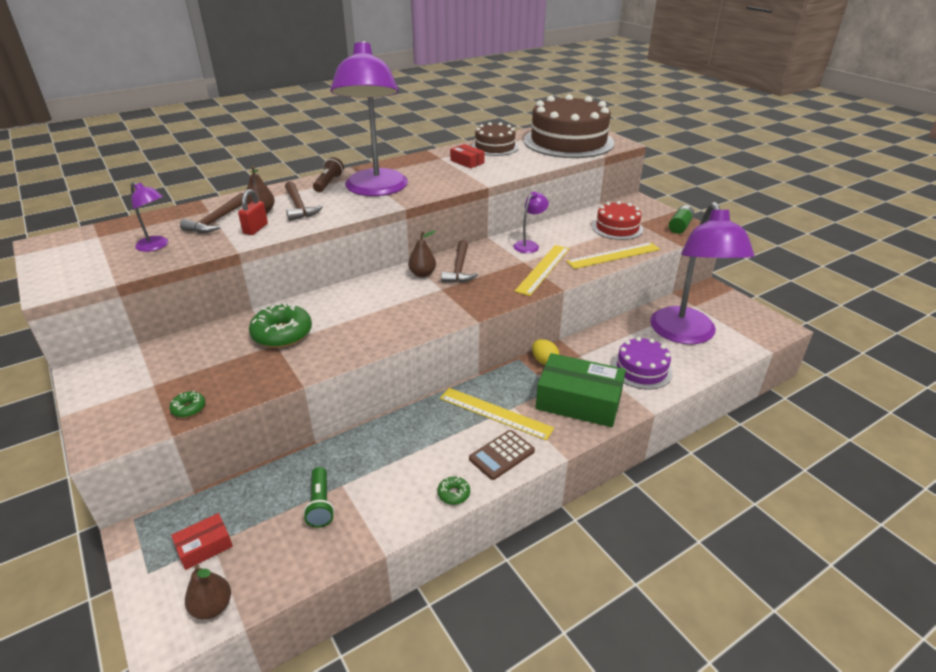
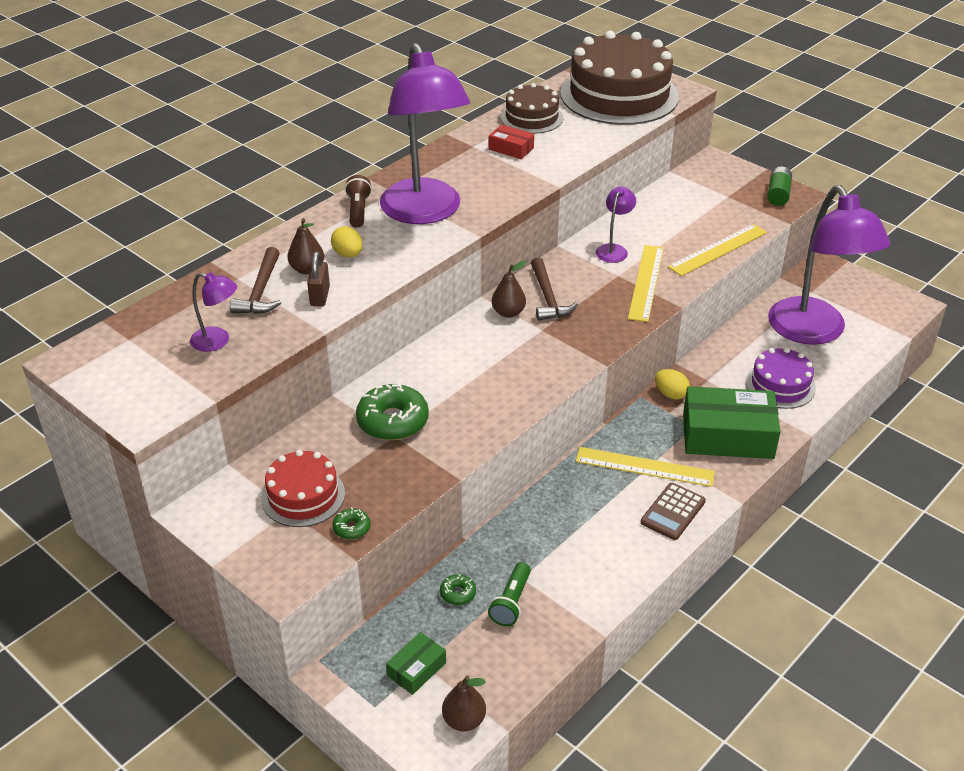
camera: 15 degrees left, 5 degrees up
red box [171,513,233,570] -> green box [386,632,446,695]
red padlock [238,189,268,235] -> brown padlock [307,252,330,306]
brown hammer [285,181,323,221] -> yellow egg [331,226,363,258]
green flashlight [303,467,335,528] -> green flashlight turned 45 degrees clockwise [488,562,531,626]
green donut [437,476,470,505] -> green donut moved to [440,574,476,605]
red cake [592,201,643,240] -> red cake moved to [261,450,345,527]

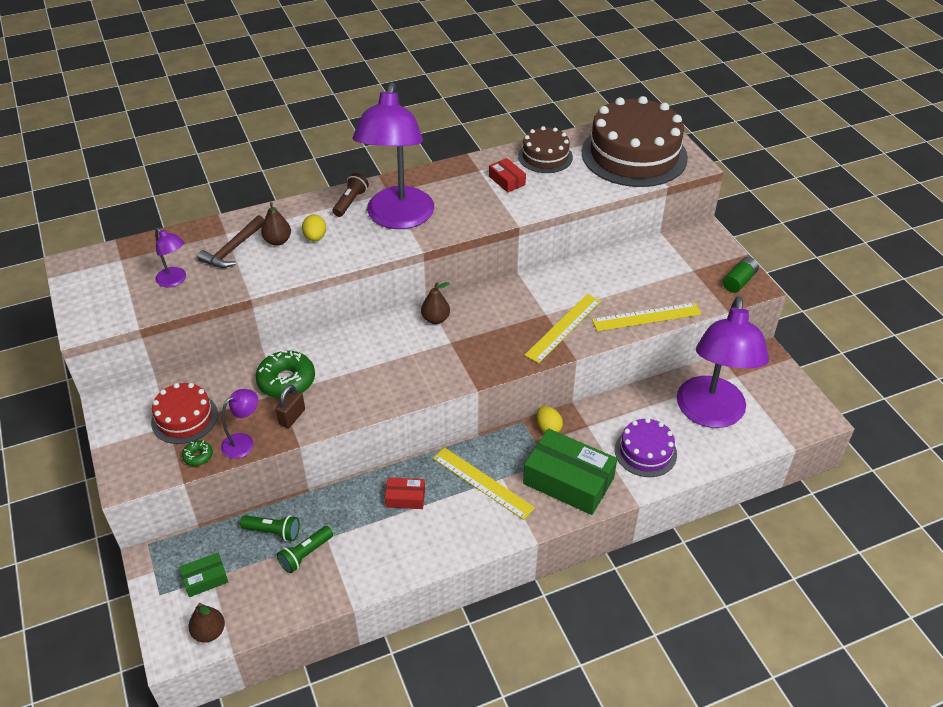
camera: 25 degrees right, 5 degrees up
brown padlock [307,252,330,306] -> brown padlock moved to [276,384,305,428]
green donut [440,574,476,605] -> green flashlight [240,515,300,541]
brown hammer [531,258,578,321] -> none
purple lamp [596,187,636,263] -> purple lamp moved to [221,389,258,459]
brown calculator [641,483,706,540] -> none
none -> red box [385,477,425,509]

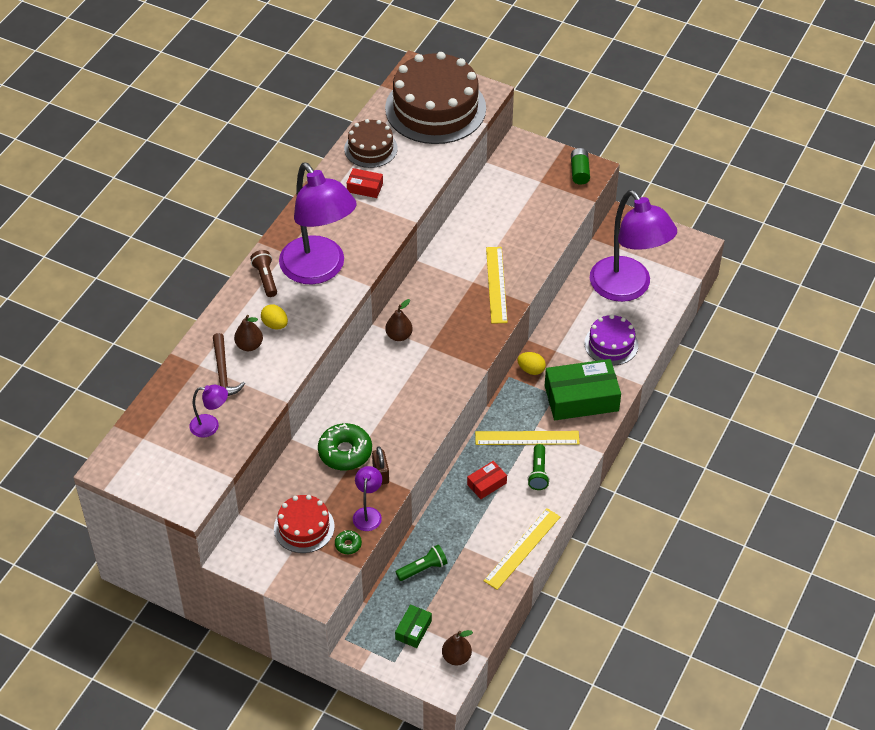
camera: 40 degrees left, 5 degrees up
green flashlight [277,526,333,573] -> green flashlight moved to [527,444,550,490]
yellow ruler [592,303,701,331] -> yellow ruler moved to [484,508,560,590]

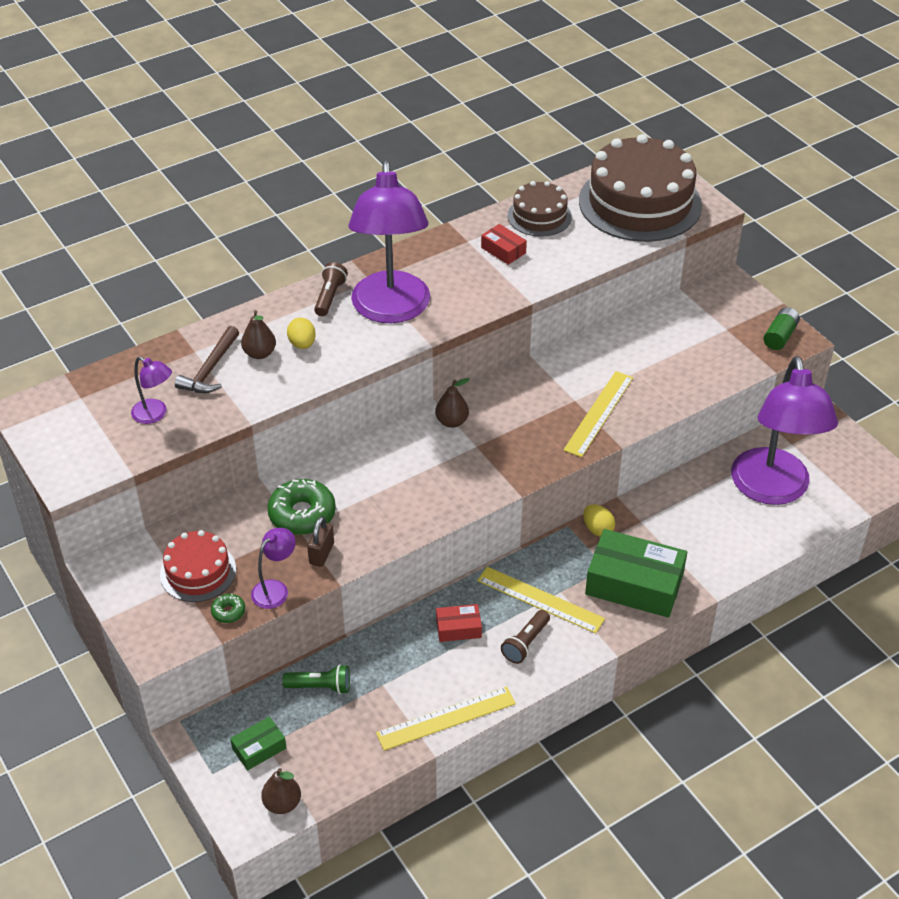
camera: 30 degrees right, 5 degrees down
green flashlight [527,444,550,490] -> brown flashlight [501,610,550,664]
purple cake [584,315,638,365] -> none

